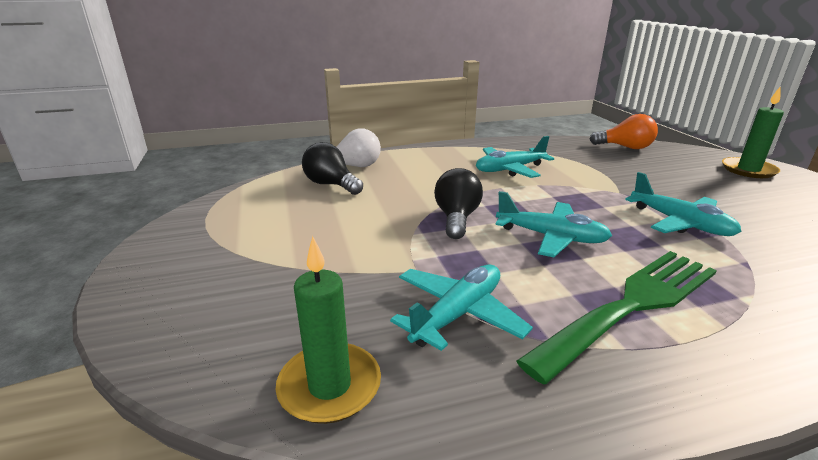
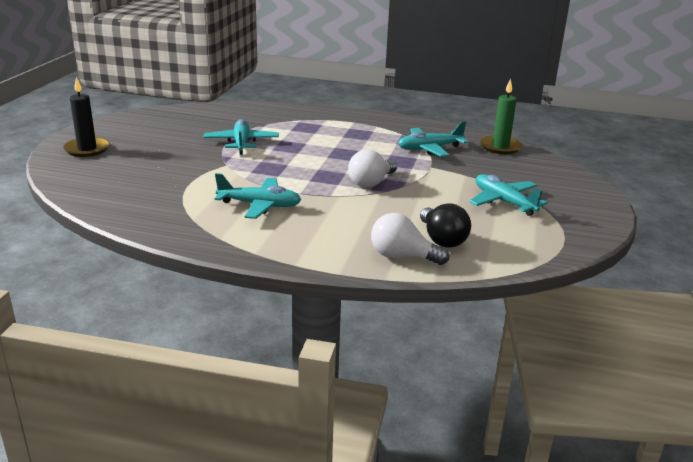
camera: 150 degrees left, 0 degrees up
black light bulb [434,168,483,239] -> white light bulb [348,149,397,188]
turquoise plane [495,191,612,257] -> turquoise plane moved to [469,174,548,216]
green fork [516,251,717,384] -> none
orange light bulb [589,114,658,149] -> none
green candle [722,86,784,178] -> black candle [63,77,110,157]

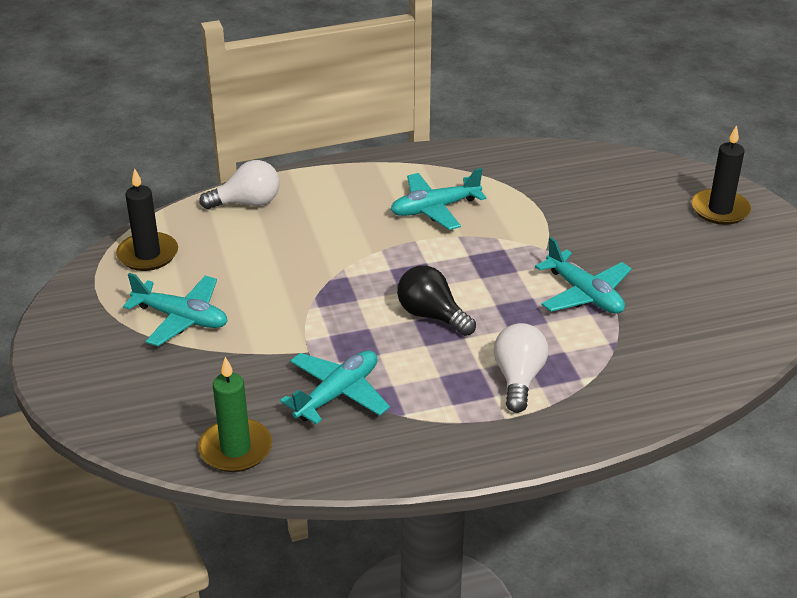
camera: 150 degrees right, 10 degrees up
white light bulb [348,149,397,188] -> white light bulb moved to [494,323,548,413]
black light bulb [420,204,471,248] -> black light bulb moved to [397,265,476,336]
none -> black candle [116,168,178,271]

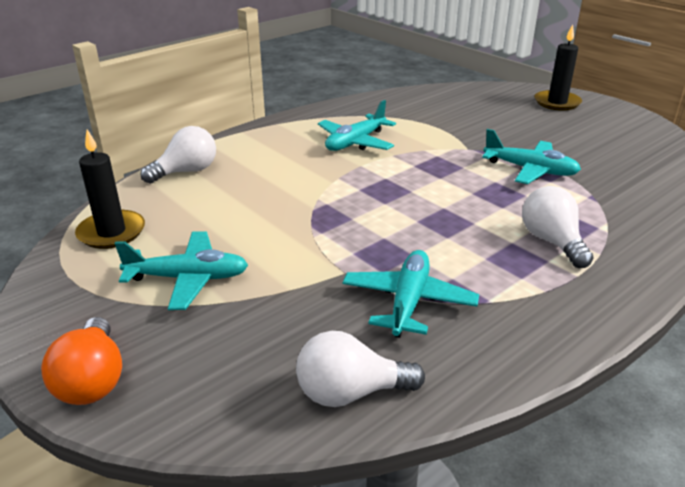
camera: 25 degrees left, 5 degrees down
green candle [198,357,272,472] -> white light bulb [296,331,425,407]
black light bulb [397,265,476,336] -> none
none -> orange light bulb [41,317,122,405]

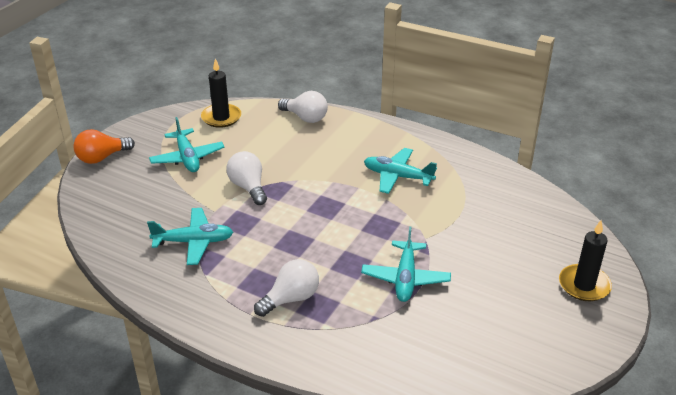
camera: 70 degrees right, 5 degrees up
white light bulb [296,331,425,407] -> white light bulb moved to [226,151,267,205]

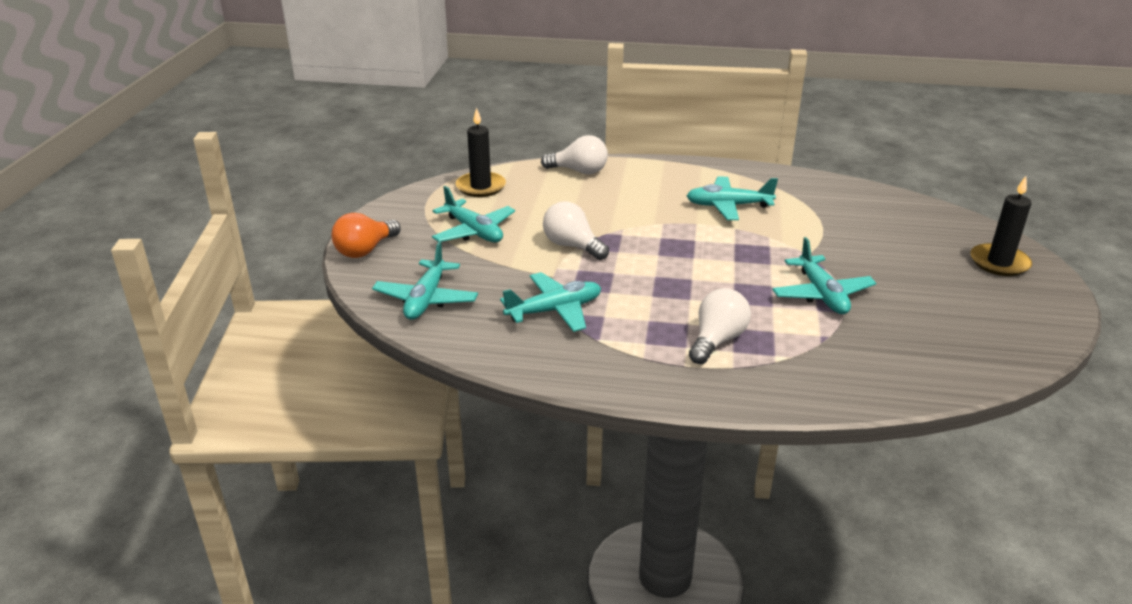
camera: 20 degrees left, 5 degrees down
none -> turquoise plane [372,241,478,320]

